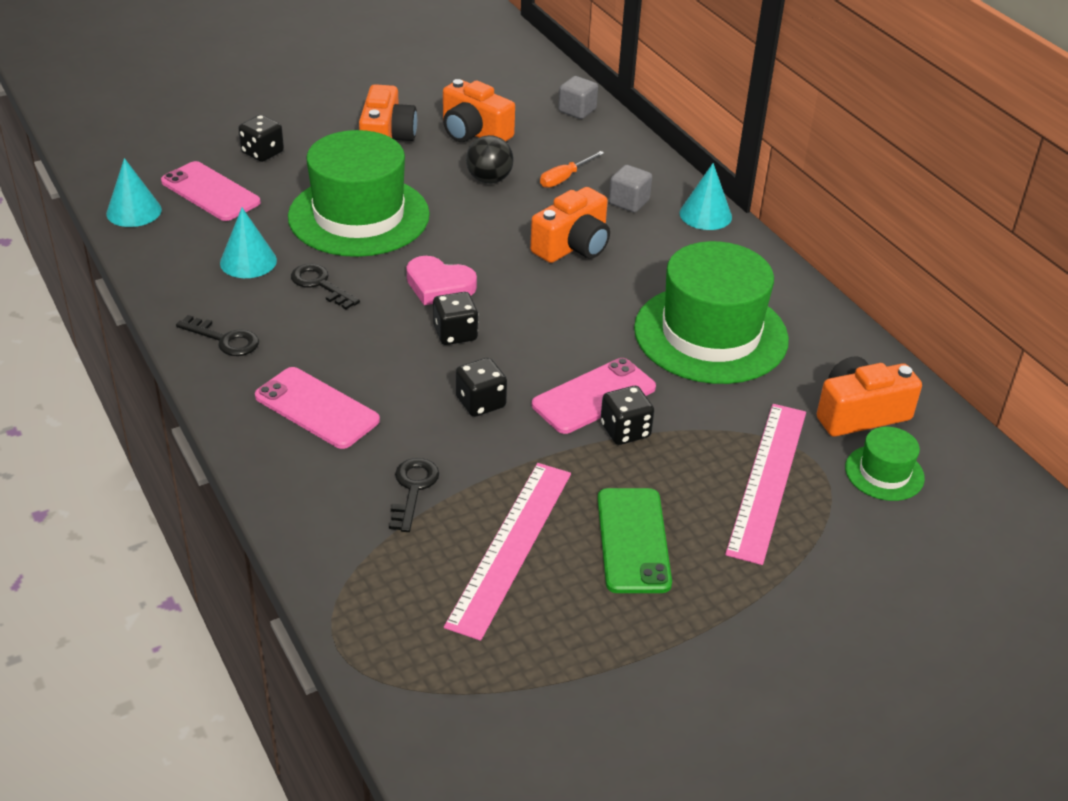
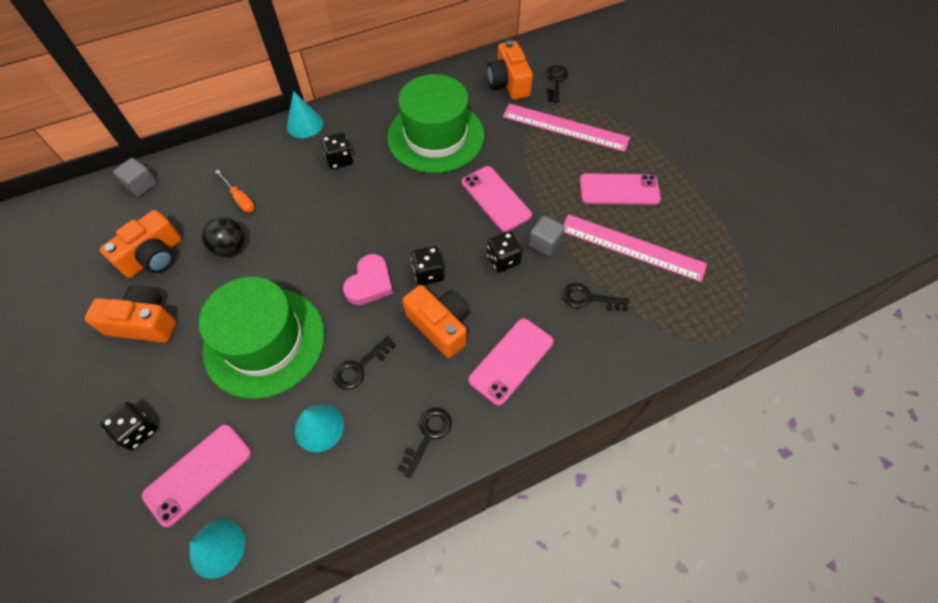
camera: 85 degrees left, 20 degrees up
orange camera [530,187,610,263] -> orange camera moved to [403,285,470,358]
green phone [598,488,672,593] -> pink phone [580,173,661,205]
black dice [600,386,654,445] -> black dice moved to [321,132,353,169]
grey cube [609,165,652,212] -> grey cube moved to [529,216,565,256]
green hat [845,427,925,501] -> black key [546,65,568,103]

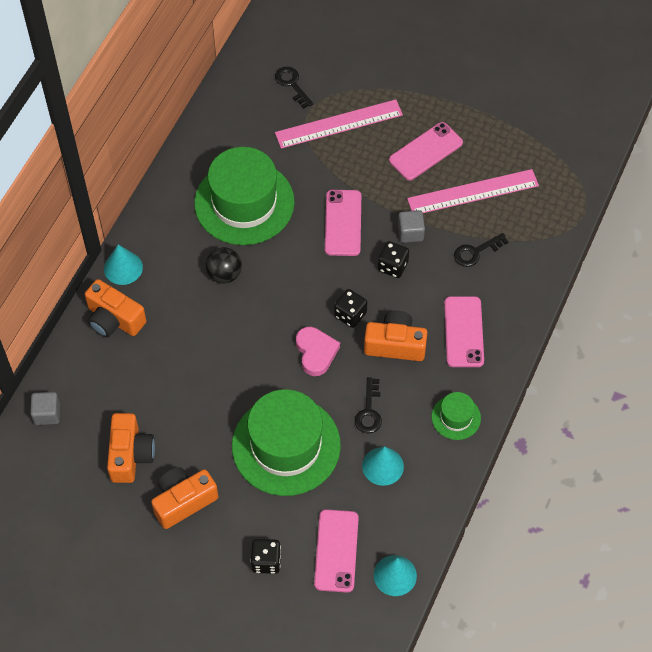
camera: 40 degrees left, 0 degrees up
black ball [202,217,245,257] -> black ball moved to [206,247,242,284]
orange screwdriver [215,170,255,213] -> none
black dice [321,132,353,169] -> none
black key [397,407,452,478] -> green hat [432,392,481,440]
pink phone [462,166,532,232] -> pink phone turned 75 degrees clockwise [325,190,361,256]
orange camera [487,40,533,100] -> orange camera moved to [85,279,146,338]

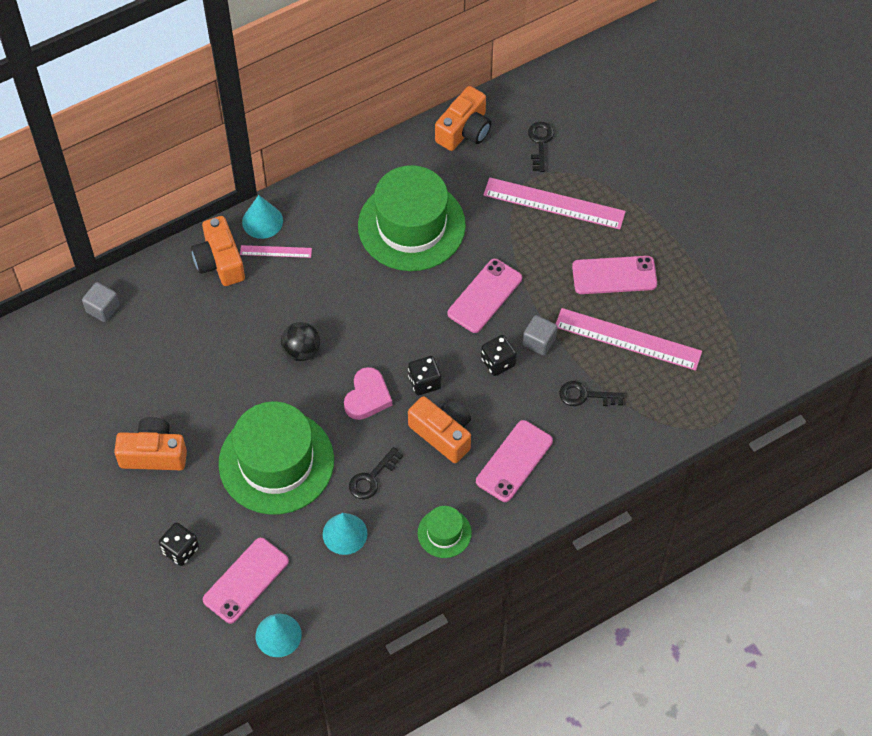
camera: 35 degrees right, 0 degrees up
orange camera [107,413,155,483] -> orange camera moved to [435,86,491,151]
black ball [206,247,242,284] -> black ball moved to [281,322,320,361]
none -> pink ruler [240,245,312,258]

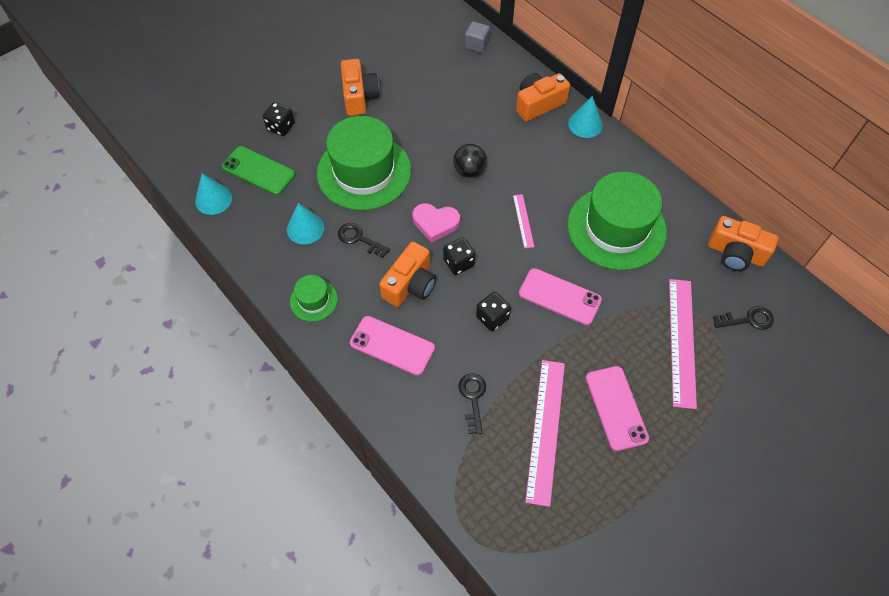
camera: 80 degrees right, 0 degrees up
pink phone [203,538,289,624] -> green phone [222,146,295,195]
pink ruler [240,245,312,258] -> pink ruler moved to [513,194,534,248]
grey cube [523,315,557,355] -> none

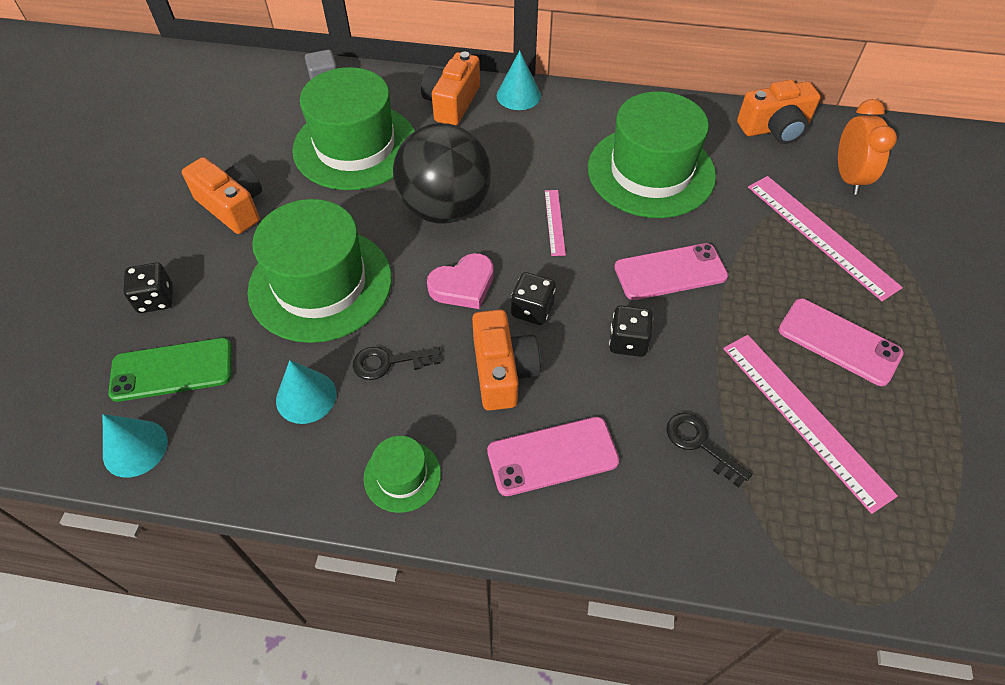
camera: 40 degrees left, 5 degrees down
black ball [453,144,487,178] -> black ball [393,123,491,224], size x2.01
pink ruler [513,194,534,248] -> pink ruler turned 45 degrees clockwise [545,190,566,256]
black key [713,306,774,330] -> orange clock [838,99,897,195]
none -> green hat [292,67,415,190]

